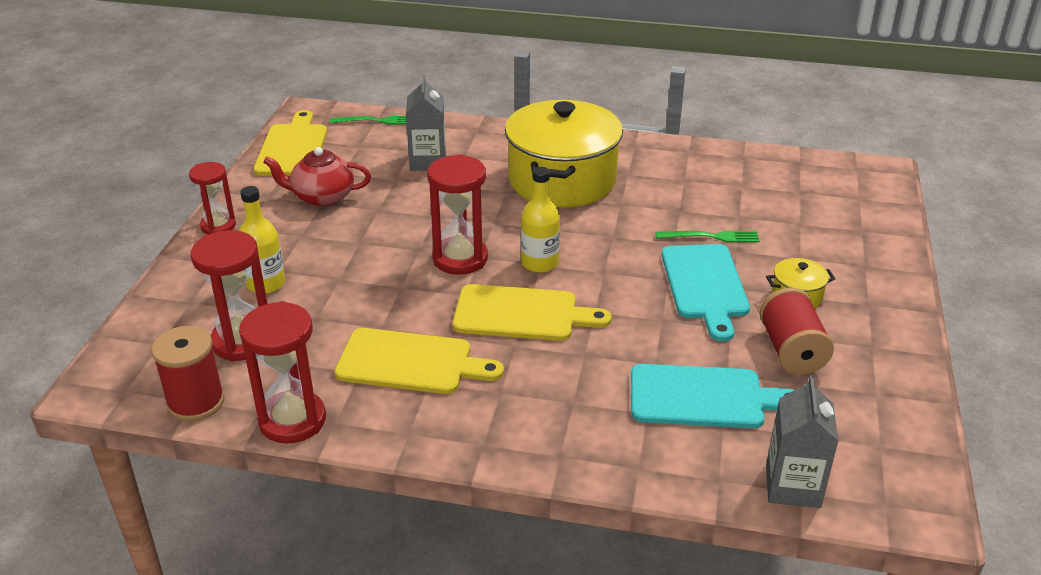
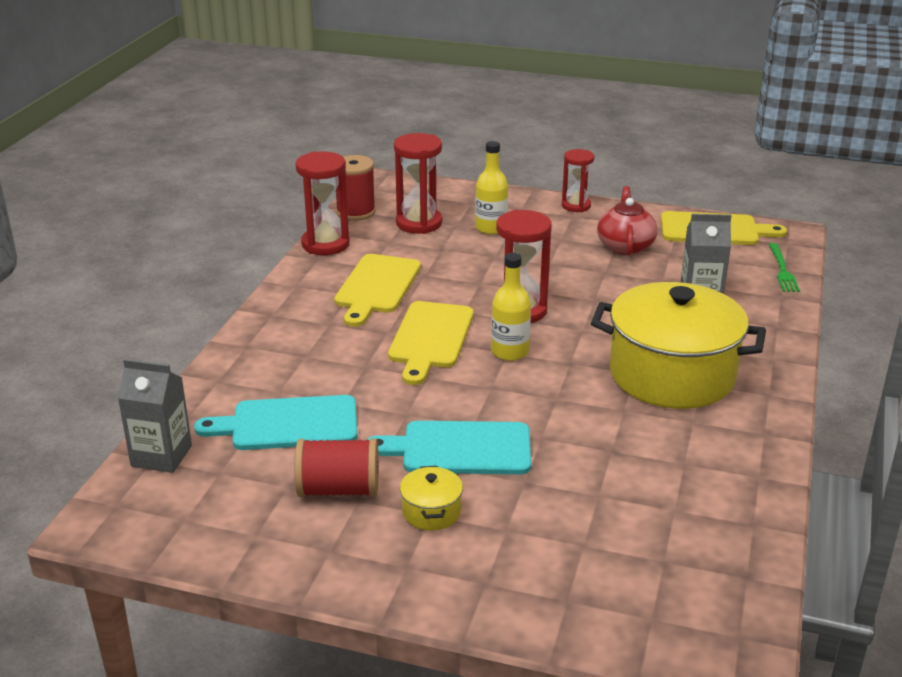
camera: 95 degrees right, 5 degrees down
turquoise cutting board [631,364,794,428] -> turquoise cutting board turned 75 degrees clockwise [194,395,358,450]
green fork [656,231,760,242] -> none

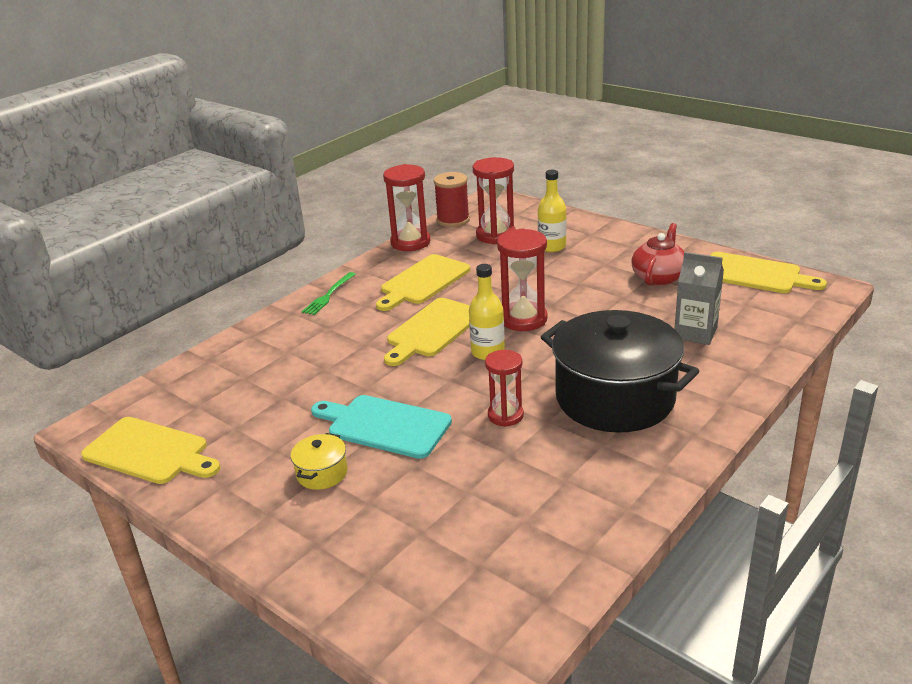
camera: 25 degrees right, 0 degrees up
grey carton [118,359,192,473] -> none
turquoise cutting board [194,395,358,450] -> none
red spool [294,438,379,497] -> none
red hourglass [562,149,594,212] -> red hourglass moved to [485,350,524,427]
yellow pot [591,282,766,409] -> black pot [541,310,699,433]
green fork [768,243,800,292] -> green fork moved to [302,272,356,315]
none -> yellow cutting board [81,417,220,484]

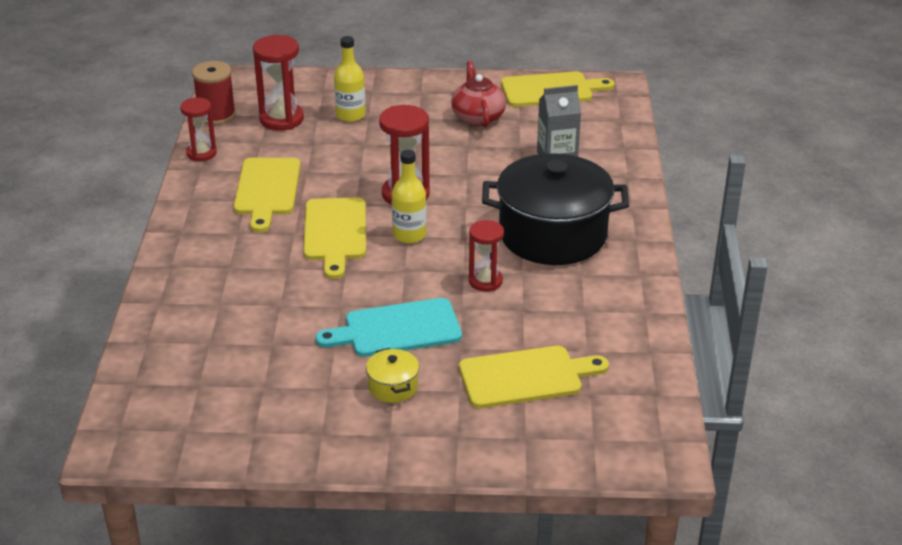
camera: 40 degrees left, 5 degrees up
yellow cutting board [81,417,220,484] -> yellow cutting board moved to [459,346,609,408]
green fork [302,272,356,315] -> none
red hourglass [383,164,430,251] -> red hourglass [180,98,217,161], size x0.65

